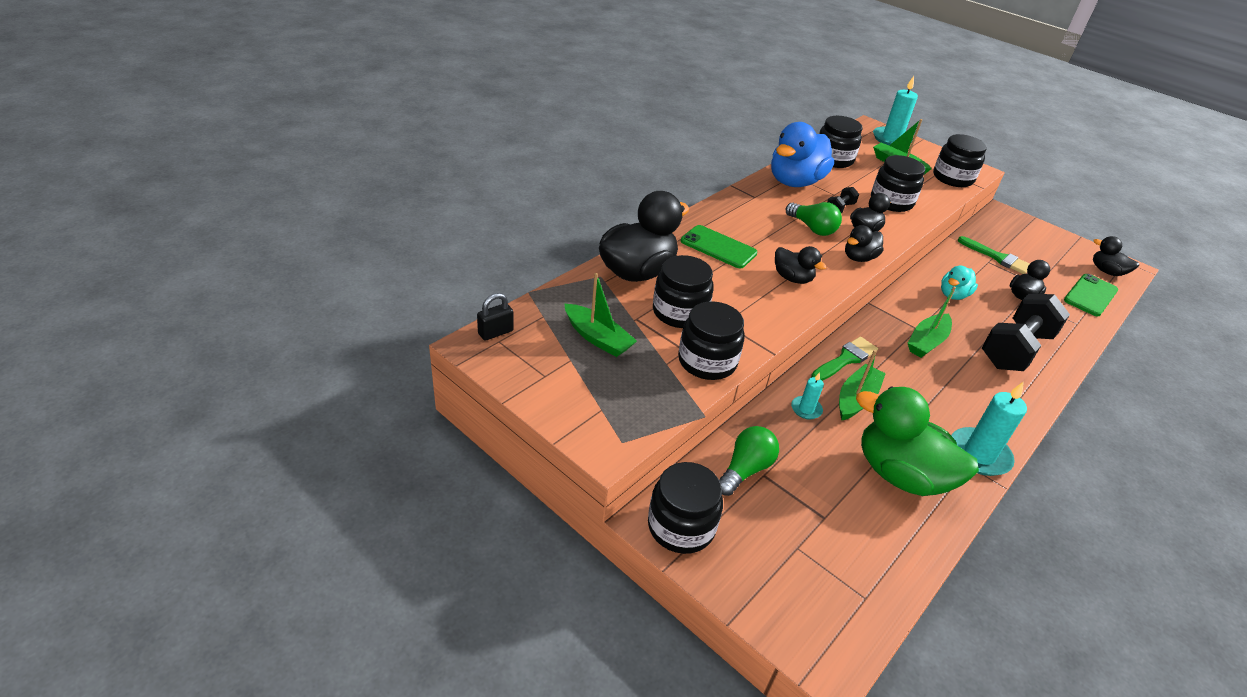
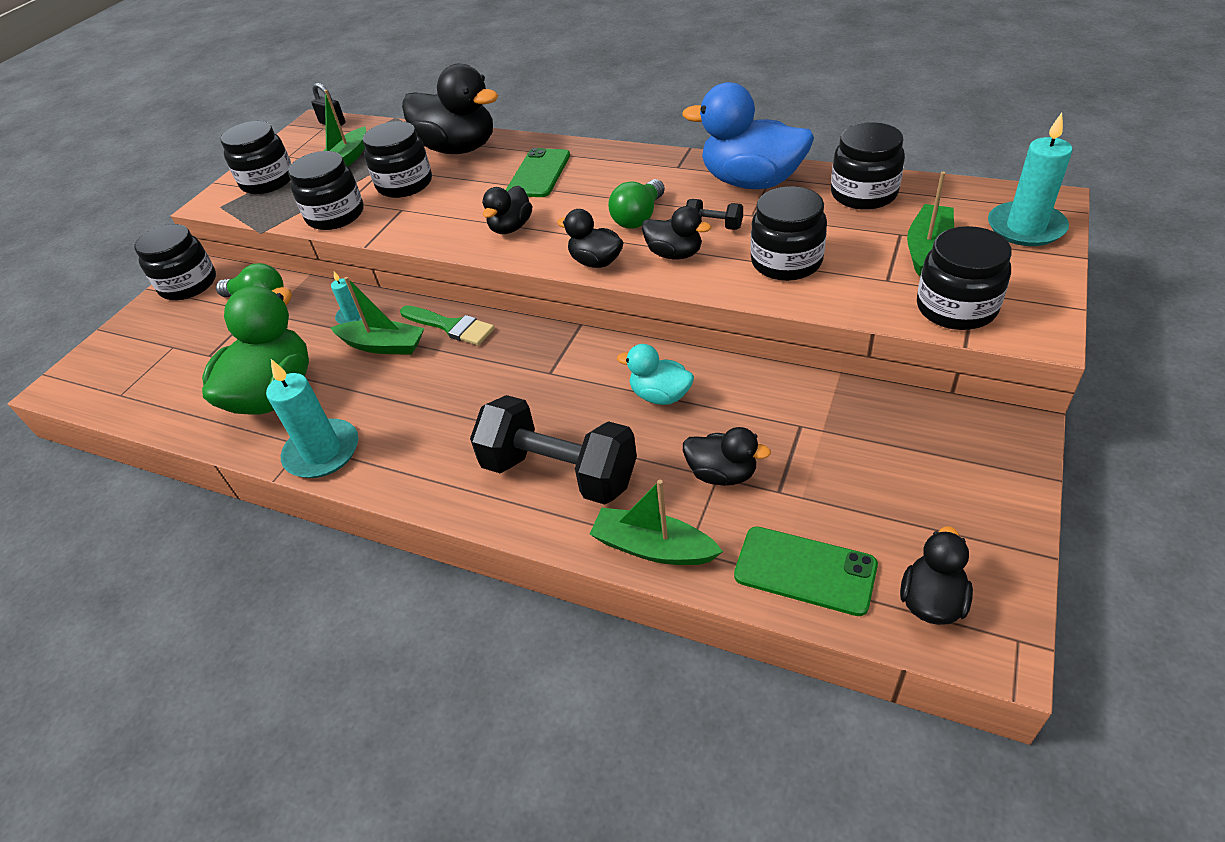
camera: 80 degrees right, 5 degrees up
green boat [908,286,956,358] -> green boat moved to [590,480,723,565]
green brush [958,236,1030,274] -> none
none -> black jar [220,121,291,194]

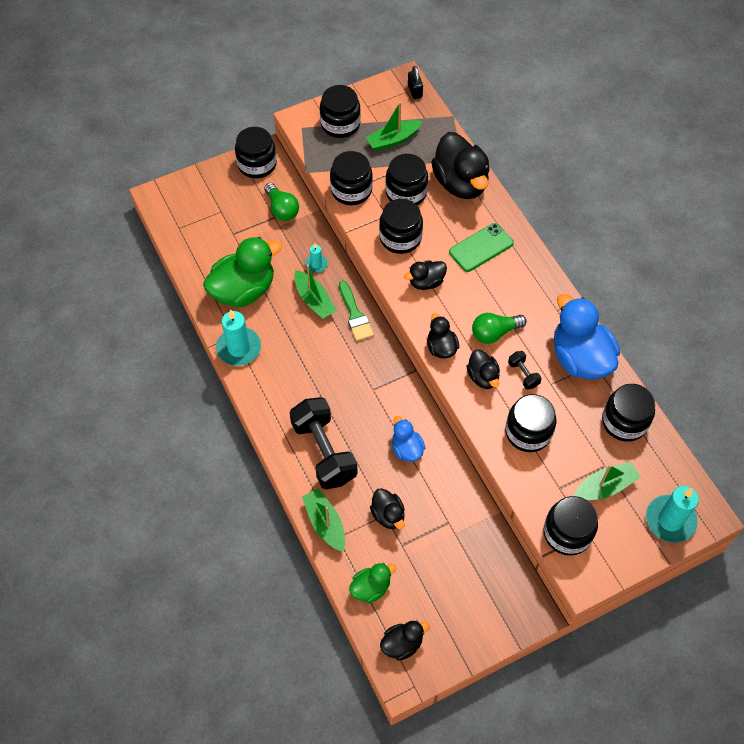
camera: 35 degrees right, 15 degrees up
turquoise duck [617,344,694,405] -> blue duck [392,416,425,462]
green phone [734,527,878,616] -> green duck [349,563,397,603]
none -> black jar [379,199,423,254]

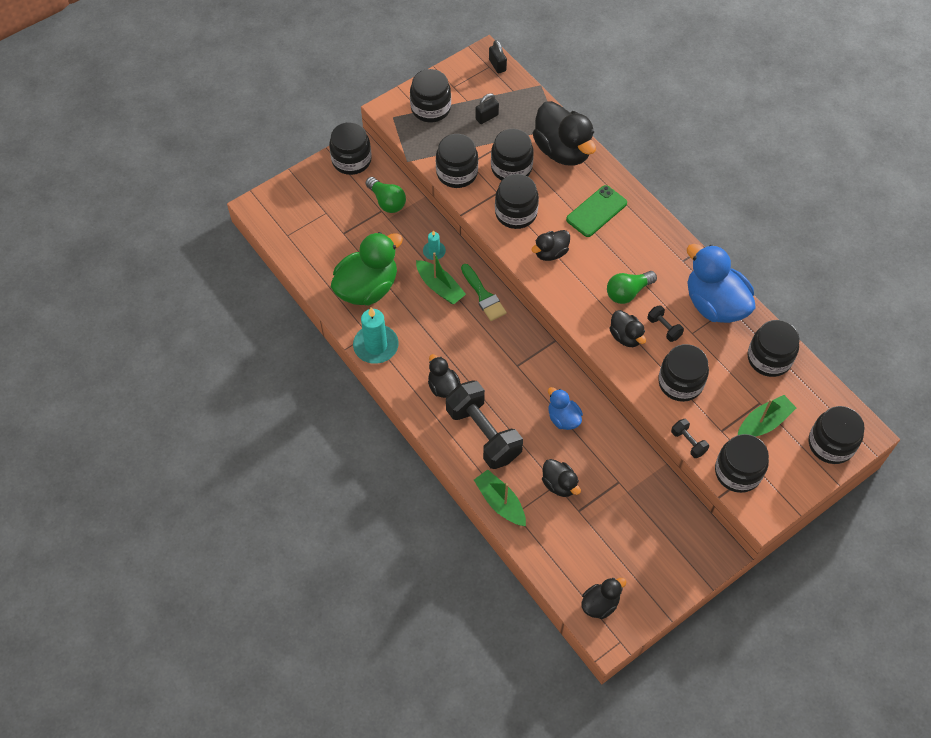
camera: 10 degrees left, 0 degrees up
green duck [349,563,397,603] -> none
green boat [365,102,423,151] -> black padlock [475,93,499,124]
black duck [427,313,459,358] -> black duck moved to [428,354,461,398]
turquoise candle [646,486,699,543] -> black jar [809,406,865,464]
none -> black dumbbell [671,419,709,458]

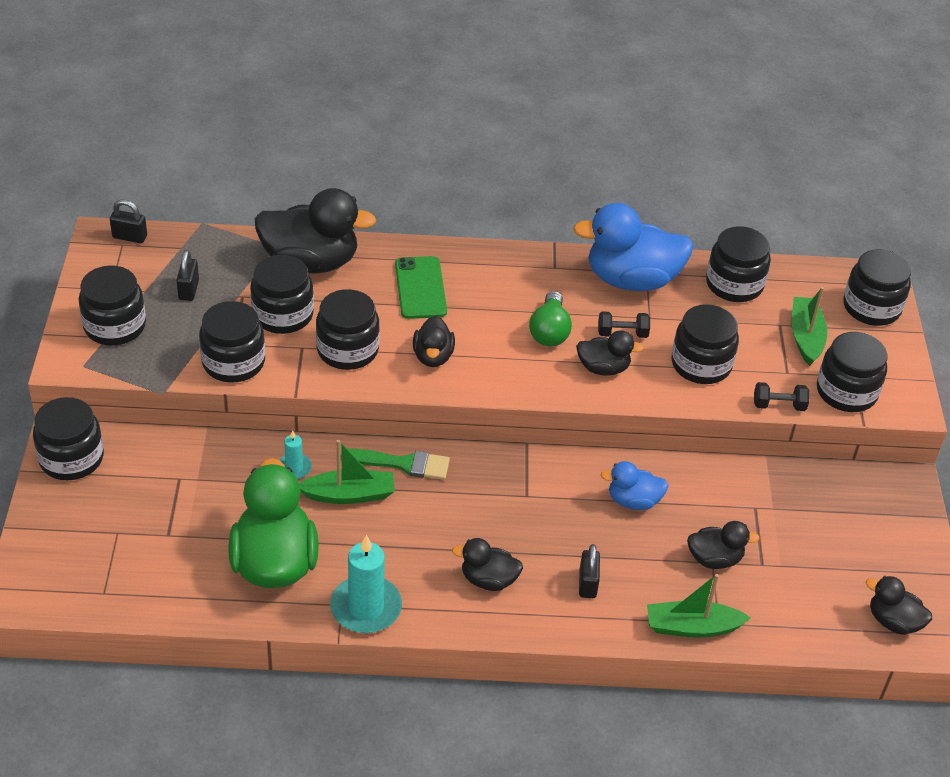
camera: 55 degrees left, 15 degrees down
green light bulb [366,177,406,213] -> none
black dumbbell [446,380,523,469] -> black padlock [579,544,600,598]
black duck [581,578,626,619] -> black duck turned 60 degrees counterclockwise [866,576,932,635]

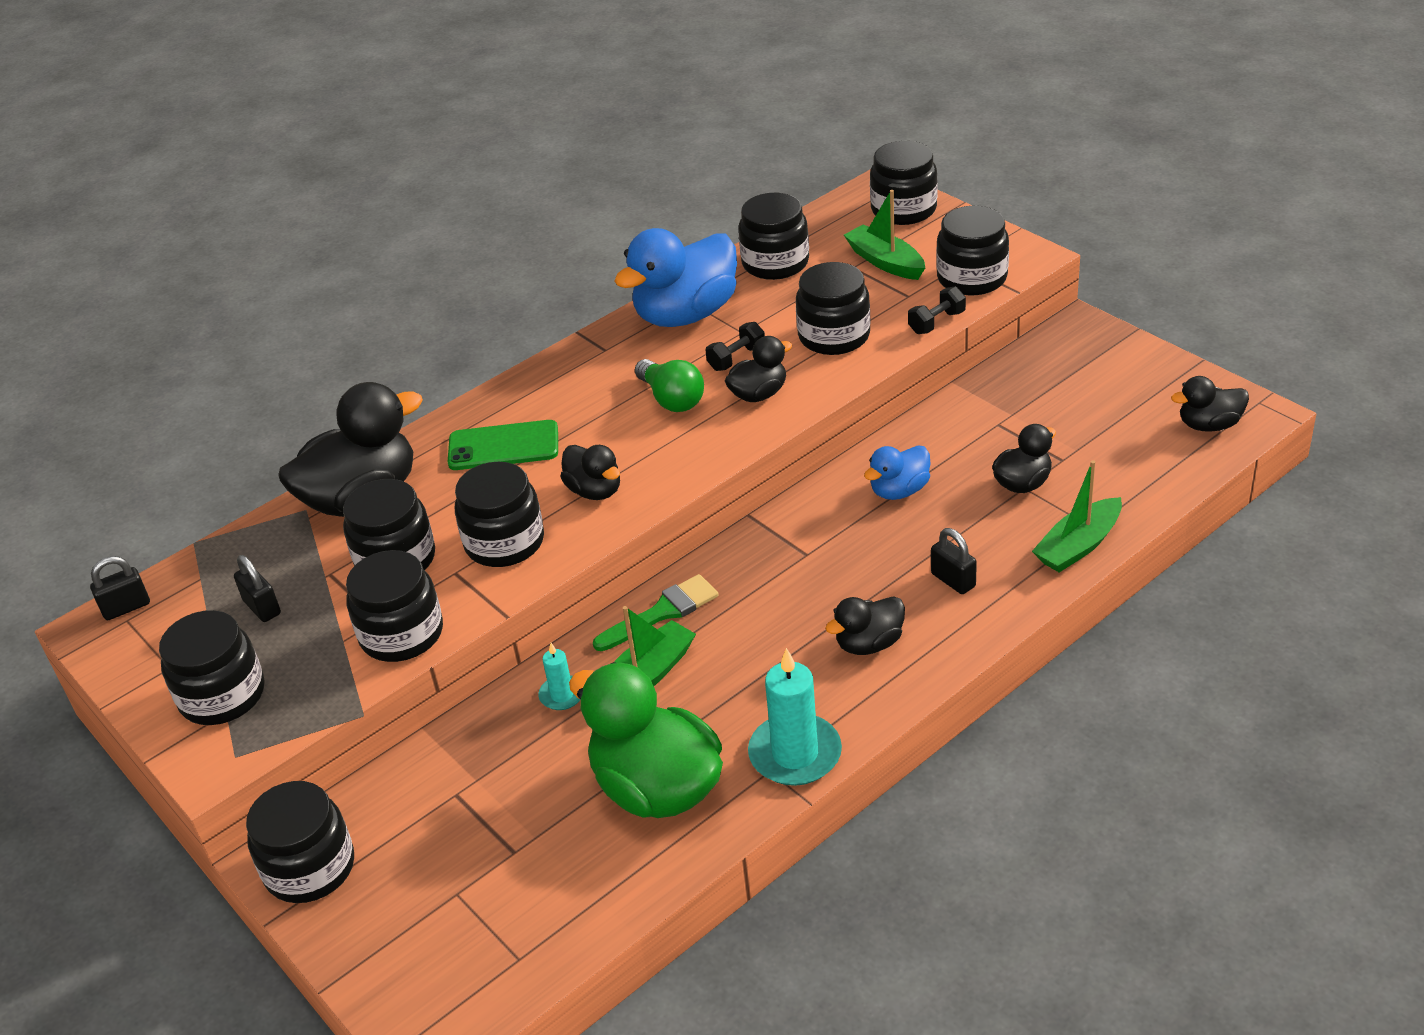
camera: 35 degrees left, 5 degrees down
green phone [395,256,447,319] -> green phone turned 45 degrees counterclockwise [448,420,558,470]

